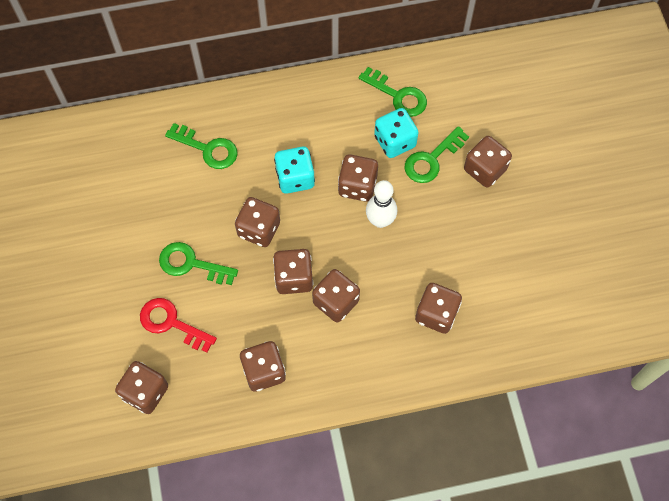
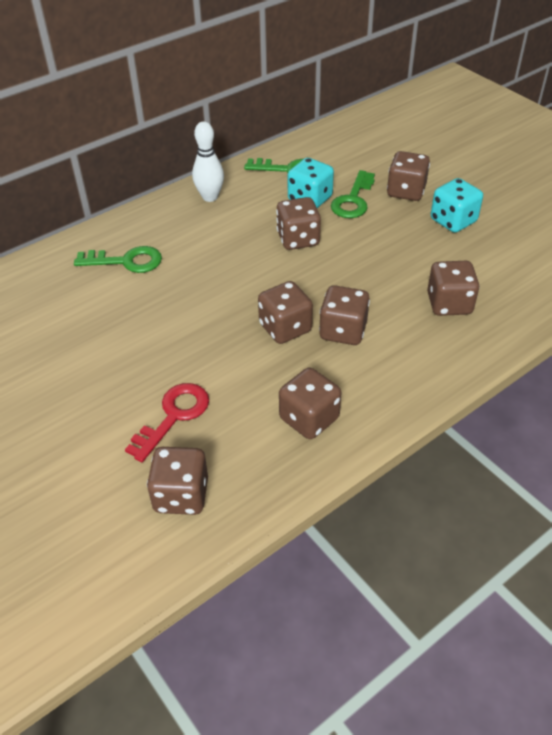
camera: 25 degrees left, 20 degrees down
red key [140,298,217,353] -> red key turned 120 degrees clockwise [125,383,209,462]
green key [159,242,238,285] -> none
brown dice [235,197,280,247] -> none
turquoise dice [274,146,315,194] -> turquoise dice moved to [431,178,483,233]
white bowling pin [366,180,397,228] -> white bowling pin moved to [192,121,224,202]

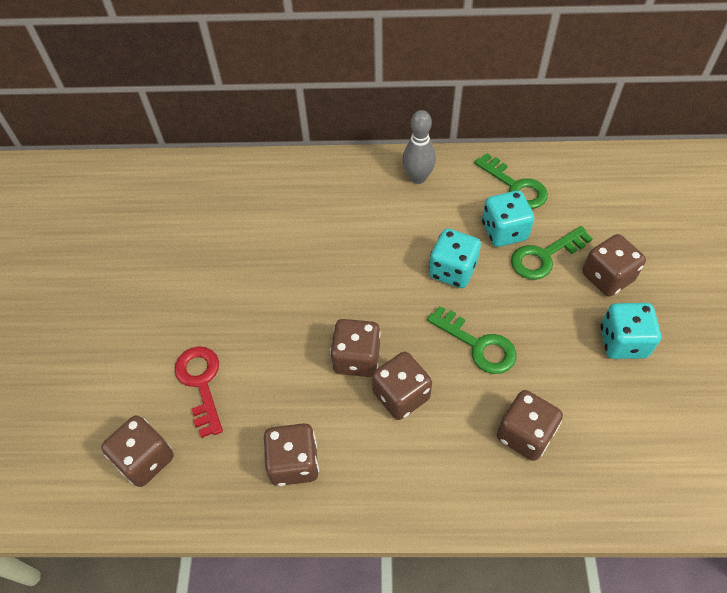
camera: 40 degrees right, 10 degrees up
green key [74,246,162,273] -> green key moved to [427,306,517,374]
red key [125,383,209,462] -> red key turned 90 degrees counterclockwise [174,346,223,438]
white bowling pin [192,121,224,202] -> grey bowling pin [402,110,436,184]
brown dice [276,197,321,250] -> turquoise dice [429,229,481,288]

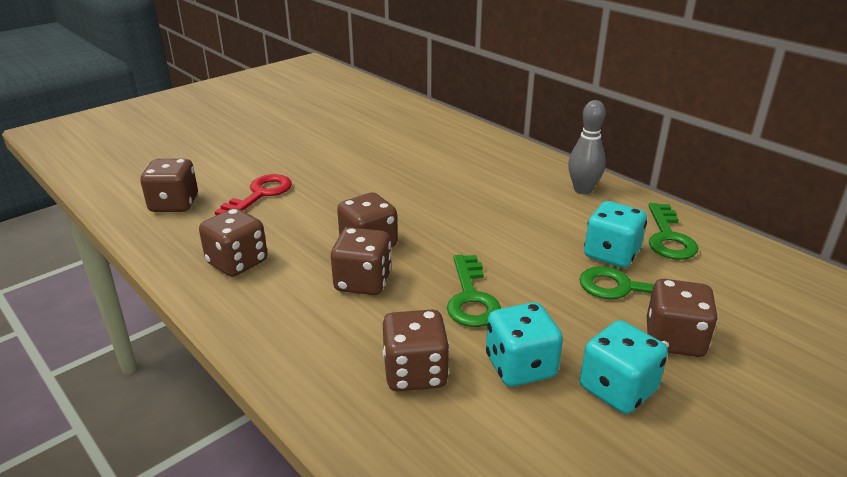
camera: 45 degrees right, 25 degrees down
turquoise dice [429,229,481,288] -> turquoise dice moved to [486,302,563,387]

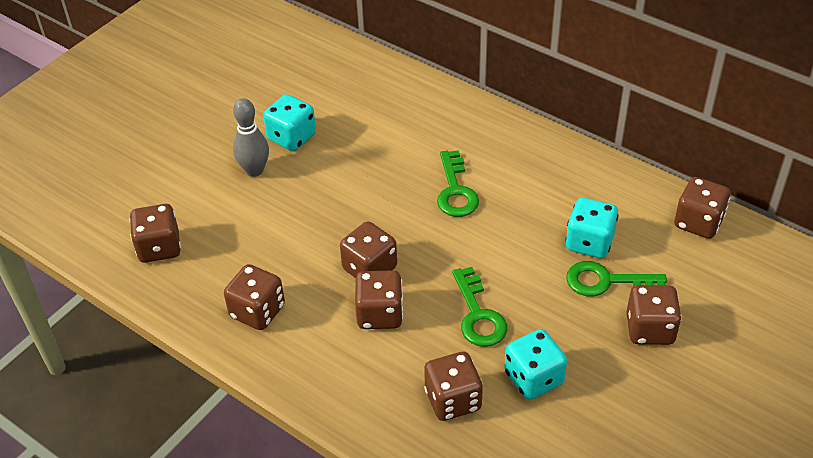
camera: 10 degrees left, 15 degrees up
red key [215,174,292,215] -> none
grey bowling pin [568,100,606,194] -> grey bowling pin moved to [233,98,269,177]
turquoise dice [580,320,668,414] -> turquoise dice moved to [263,94,316,151]
green key [648,203,698,260] -> green key moved to [437,150,479,217]
none -> brown dice [674,177,731,239]

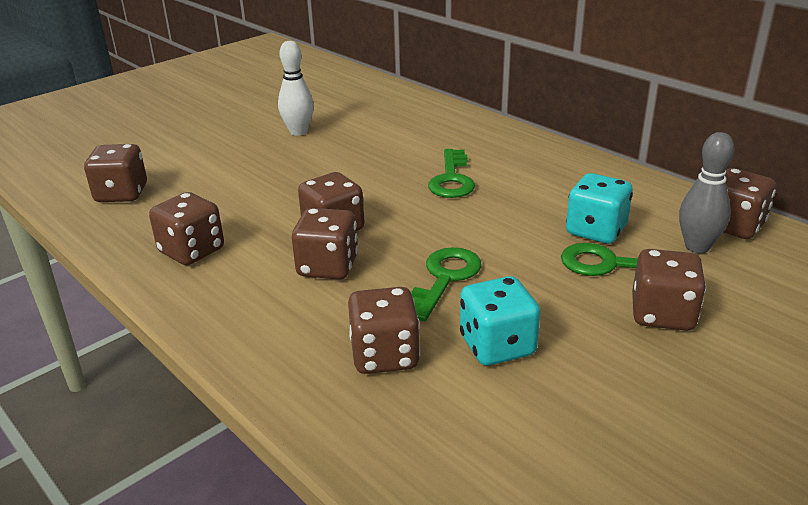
camera: 10 degrees right, 15 degrees down
grey bowling pin [233,98,269,177] -> grey bowling pin moved to [679,132,734,253]
turquoise dice [263,94,316,151] -> white bowling pin [278,41,314,136]
green key [452,267,507,347] -> green key turned 150 degrees counterclockwise [411,247,482,321]

